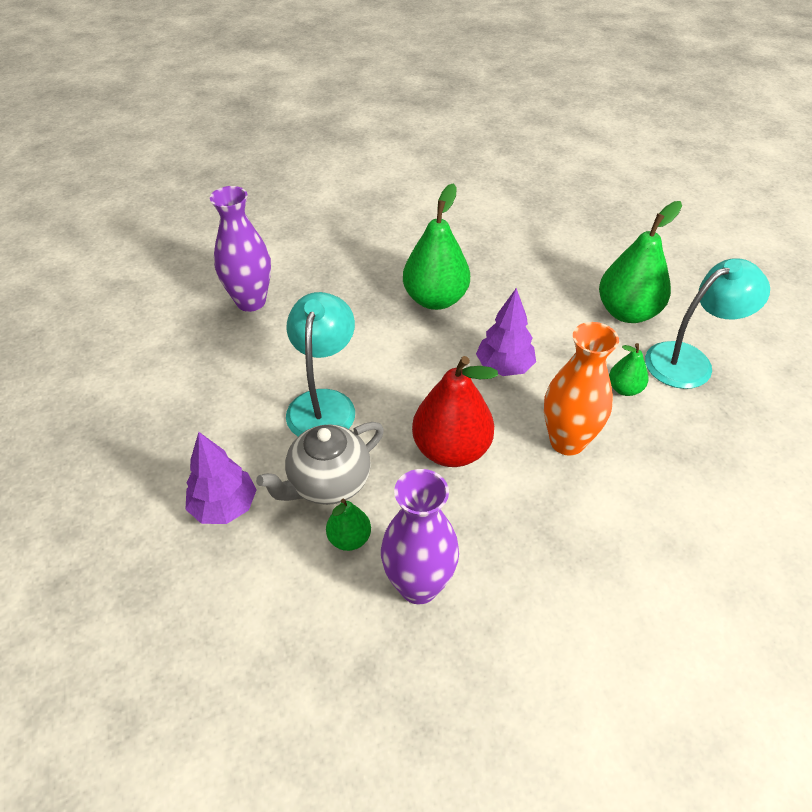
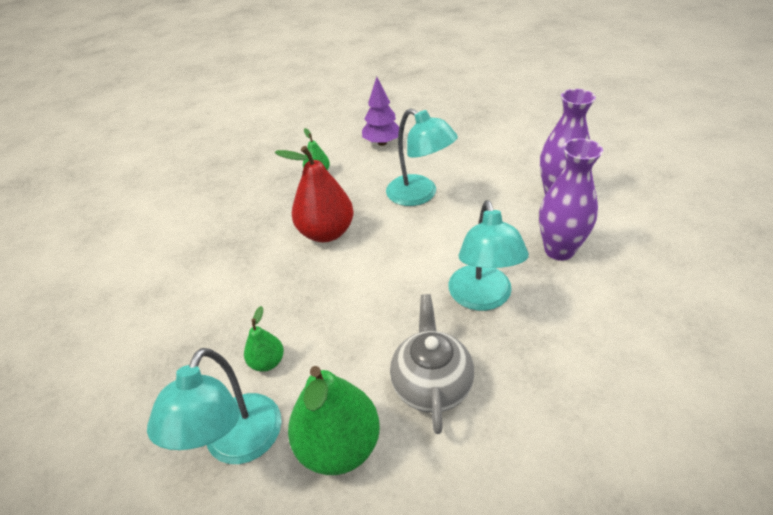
camera: 130 degrees right, 5 degrees down
grey teapot [256,422,384,505] -> grey teapot moved to [390,294,474,434]
purple vase [381,469,459,604] -> purple vase moved to [539,138,603,261]
green pear [403,183,470,310] -> turquoise lamp [448,200,529,311]
purple tree [476,288,536,376] -> none
orange vase [544,322,619,456] -> none

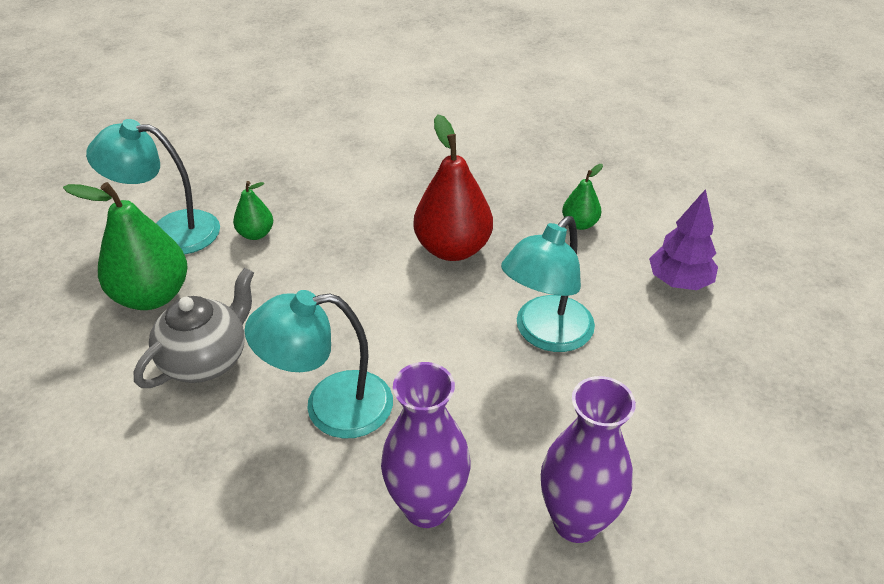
camera: 80 degrees right, 0 degrees up
grey teapot [390,294,474,434] -> grey teapot turned 45 degrees counterclockwise [134,268,254,388]

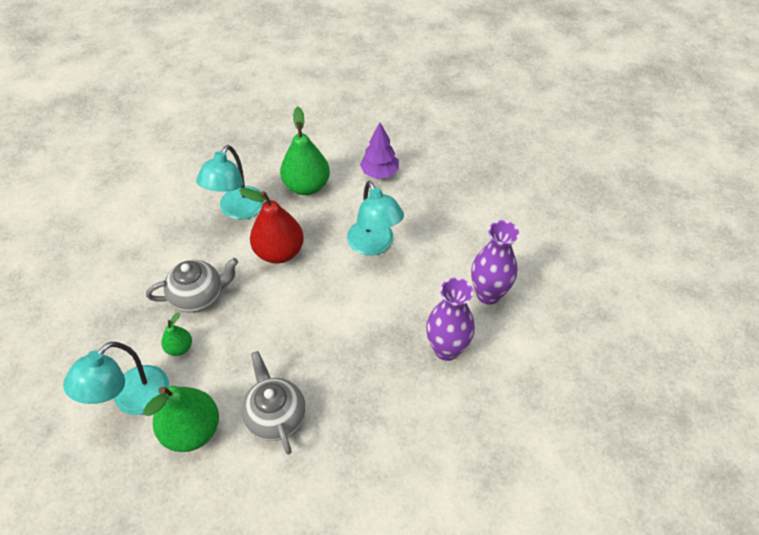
camera: 60 degrees left, 10 degrees up
turquoise lamp [244,290,393,439] -> turquoise lamp moved to [196,145,265,220]
green pear [562,164,603,230] -> green pear [280,106,330,195], size x1.97
none -> grey teapot [146,258,238,313]

